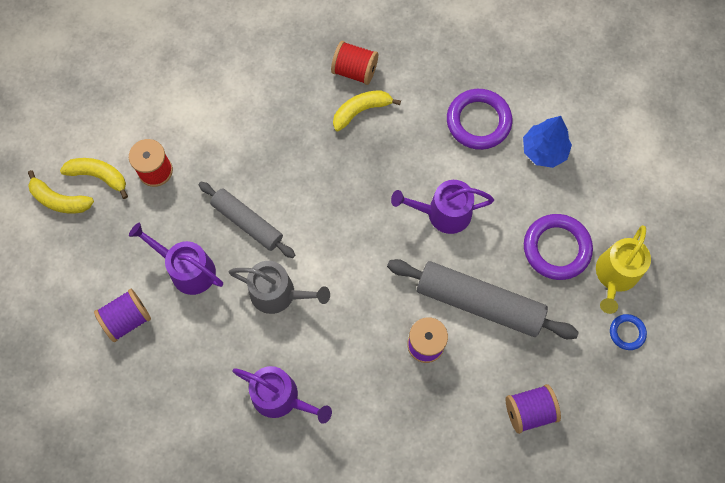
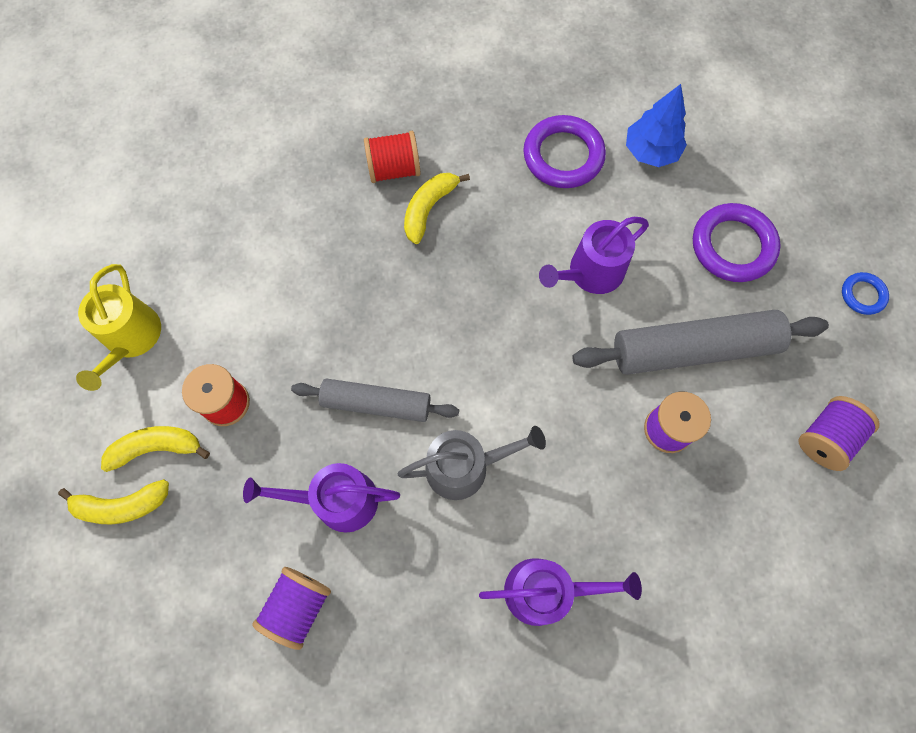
camera: 30 degrees left, 0 degrees up
yellow watering can [596,225,651,314] -> yellow watering can moved to [76,264,161,391]

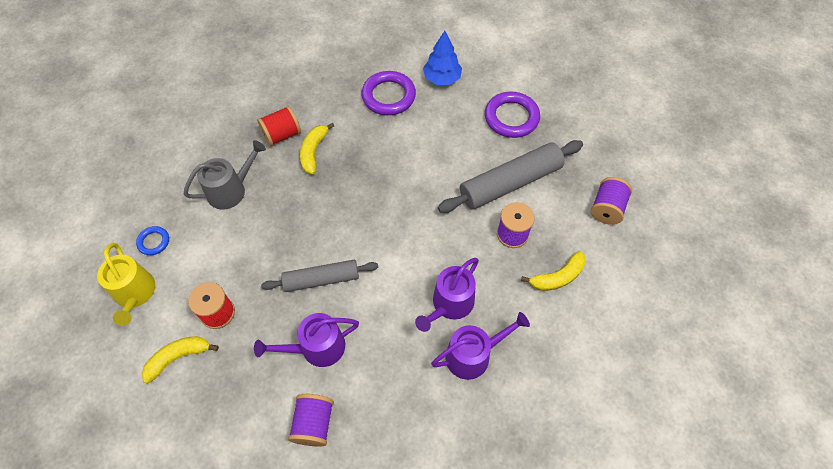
camera: 20 degrees left, 10 degrees down
yellow banana [58,479,169,524] -> yellow banana moved to [521,251,586,291]
grey watering can [397,426,546,500] -> grey watering can moved to [184,140,266,210]
purple watering can [539,217,649,294] -> purple watering can moved to [415,258,479,332]
blue ring [842,272,889,315] -> blue ring moved to [136,226,169,255]

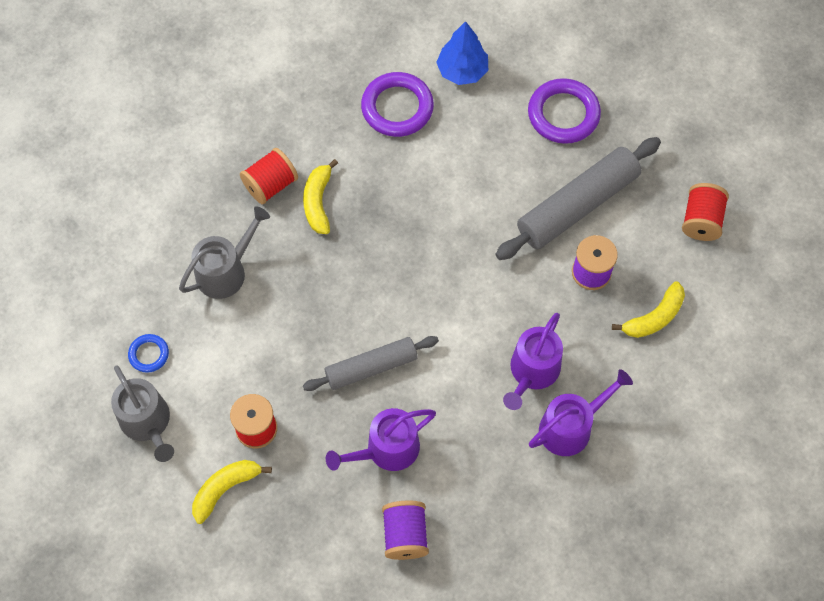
camera: 10 degrees left, 5 degrees up
yellow watering can [97,243,155,326] -> grey watering can [111,365,174,462]
purple spool [591,177,632,225] -> red spool [682,183,729,241]

